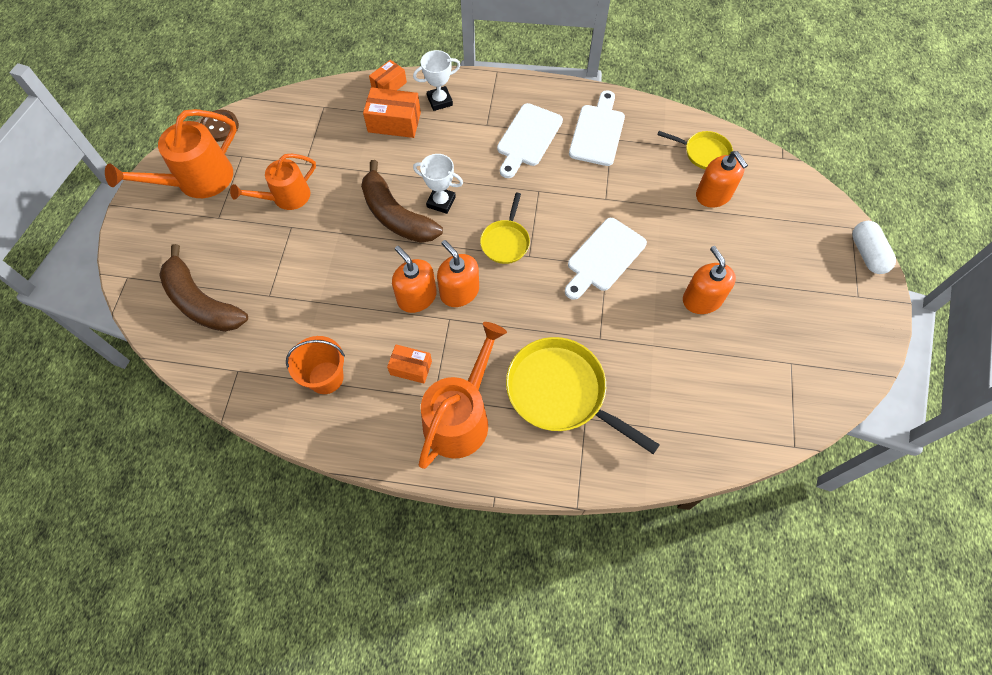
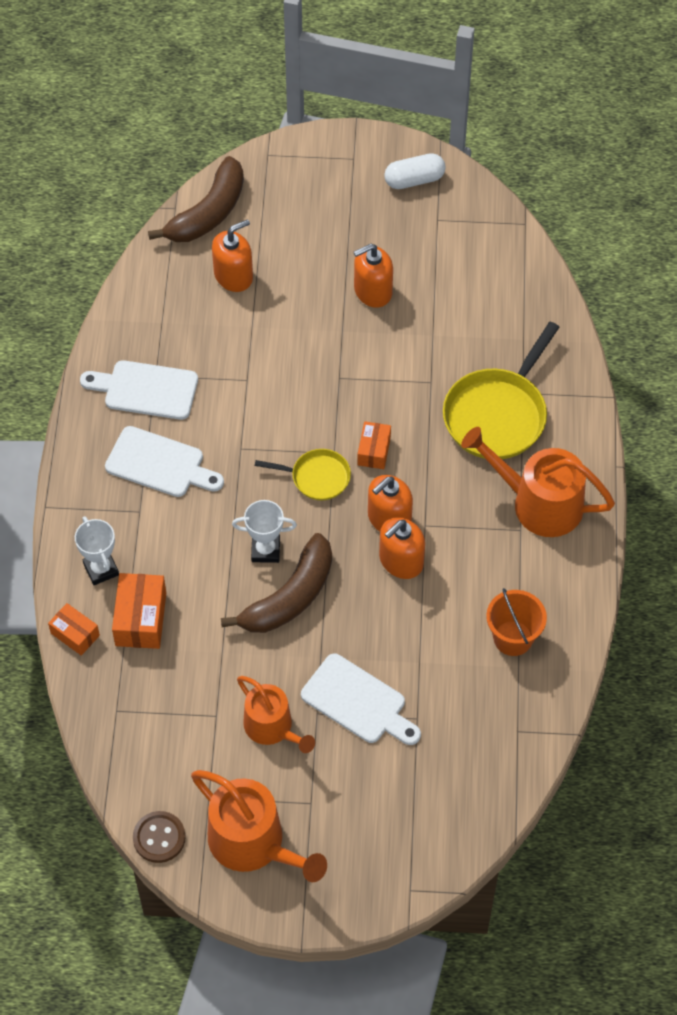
camera: 95 degrees left, 5 degrees down
brown banana [159,244,248,332] -> brown banana moved to [148,156,244,242]
orange box [387,344,432,384] -> orange box moved to [357,421,391,469]
white trophy [413,154,463,214] -> white trophy turned 75 degrees clockwise [232,500,297,563]
white cutting board [565,218,647,300] -> white cutting board moved to [301,653,421,745]
yellow pan [657,131,733,170] -> none
white capsule [852,221,896,274] -> white capsule moved to [384,153,446,189]

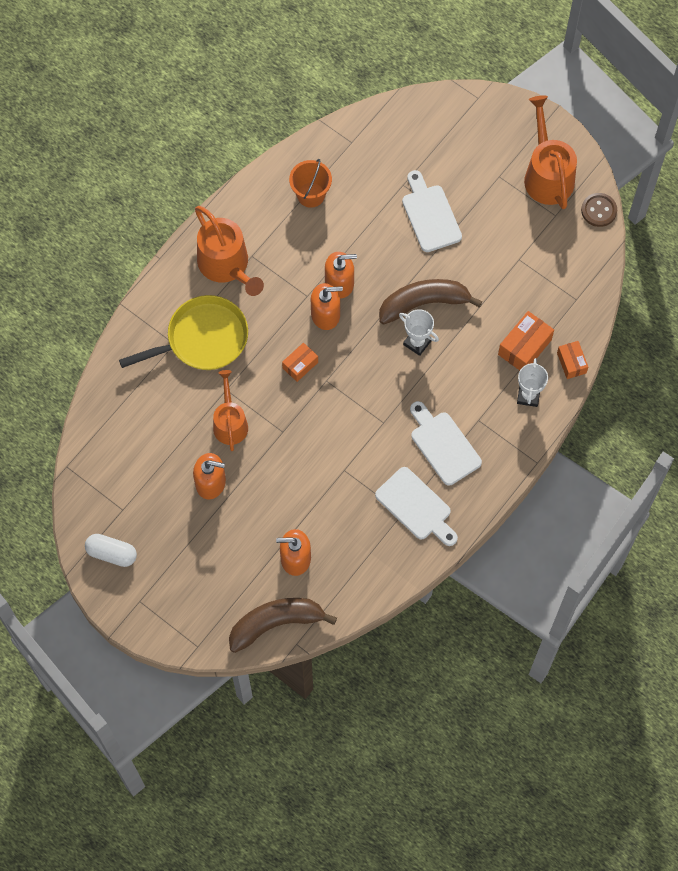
camera: 145 degrees left, 10 degrees up
orange watering can [237,676,315,753] -> orange watering can moved to [213,370,248,451]
yellow pan [255,449,351,500] -> none

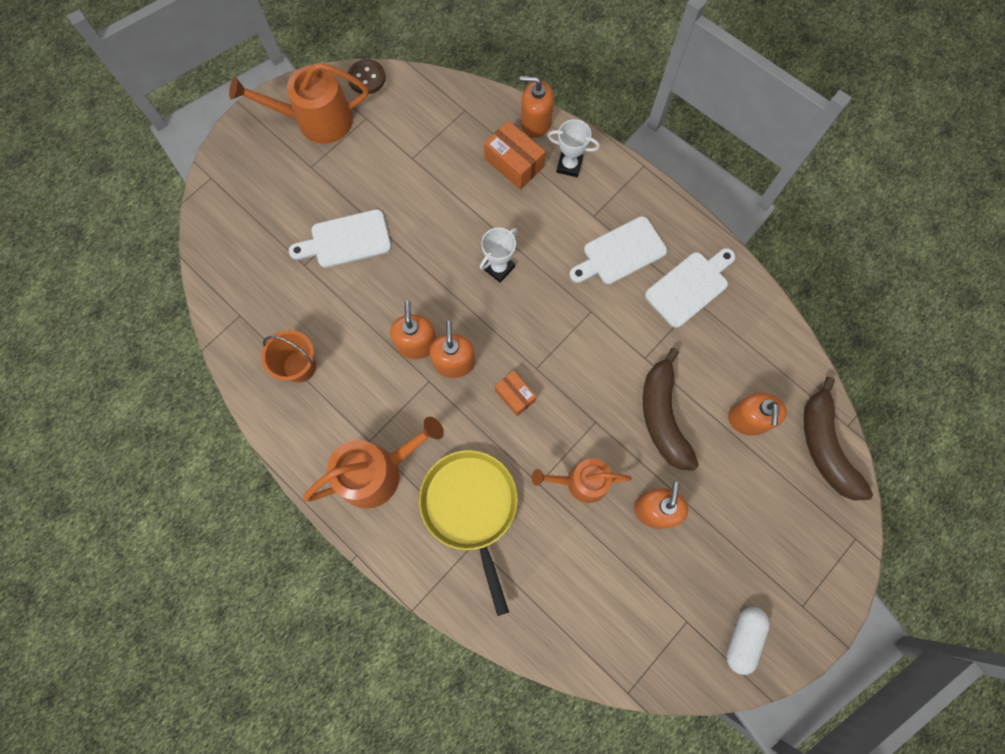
camera: 85 degrees left, 5 degrees up
brown banana [379,279,482,325] -> brown banana moved to [643,348,699,470]
orange box [557,341,588,379] -> orange soap dispenser [520,76,554,138]

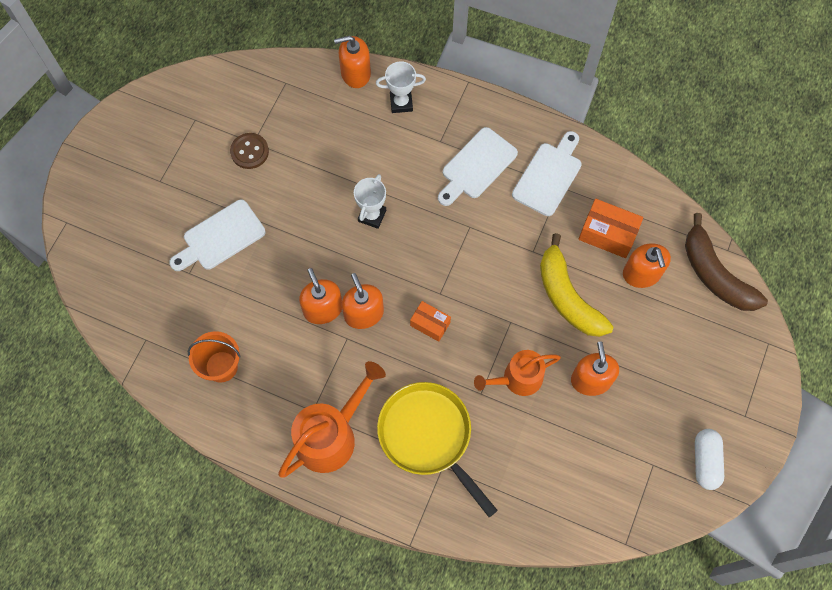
camera: 20 degrees left, 5 degrees down
orange watering can [229,63,368,144] -> none
brown button [348,59,386,94] -> brown button moved to [230,133,269,169]
orange box [484,121,546,189] -> orange box moved to [579,199,643,258]
brown banana [643,348,699,470] -> yellow banana [540,233,614,337]

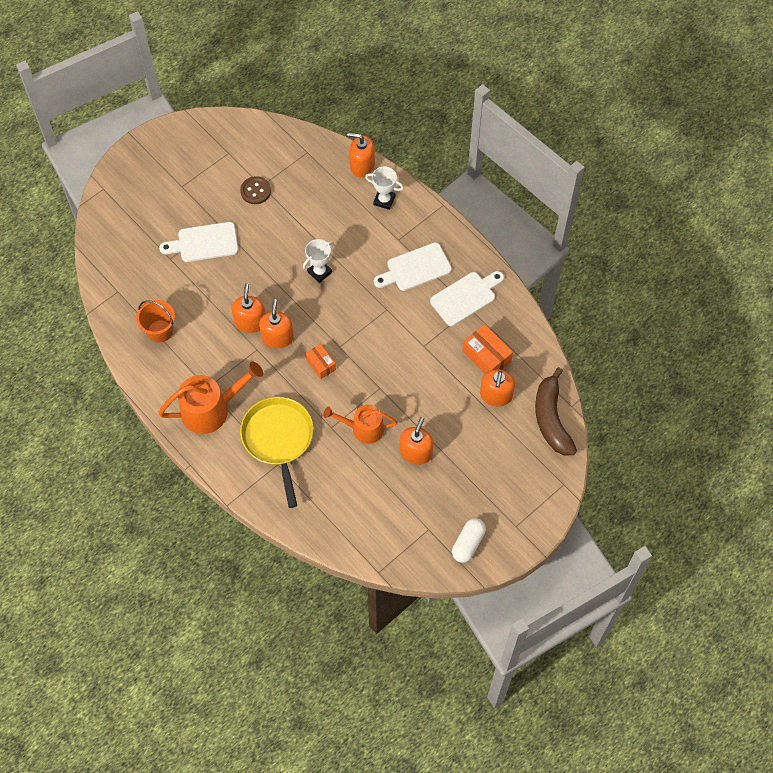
camera: 25 degrees right, 5 degrees down
yellow banana [540,233,614,337] -> none

